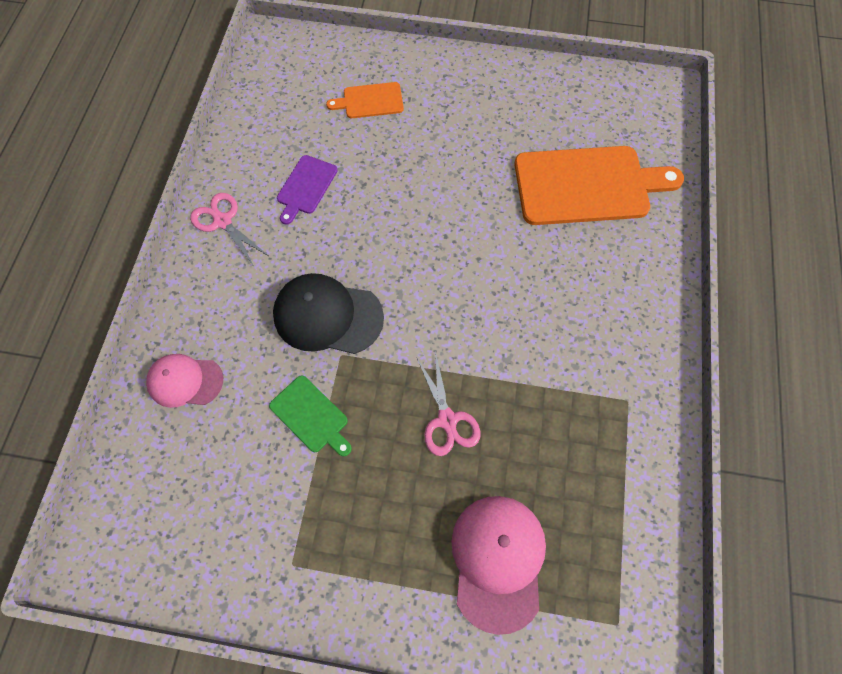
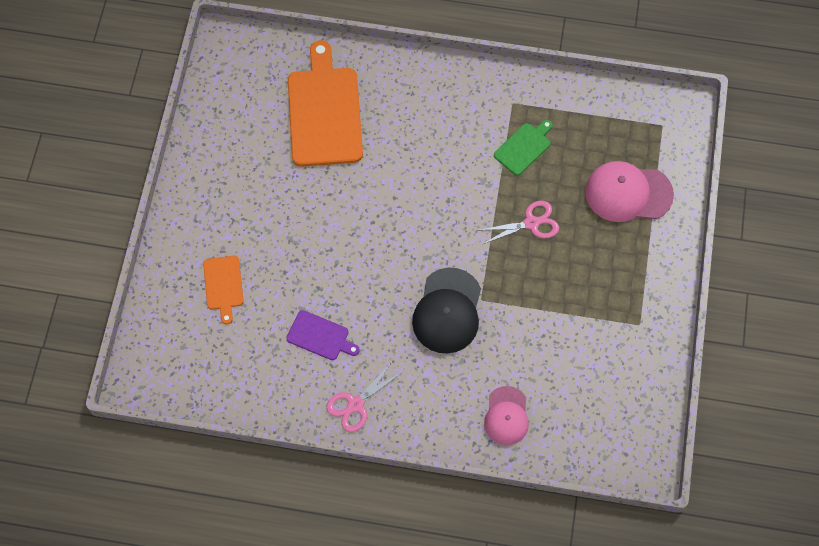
camera: 90 degrees left, 0 degrees up
green cutting board [269,375,352,456] -> green cutting board moved to [494,120,553,176]

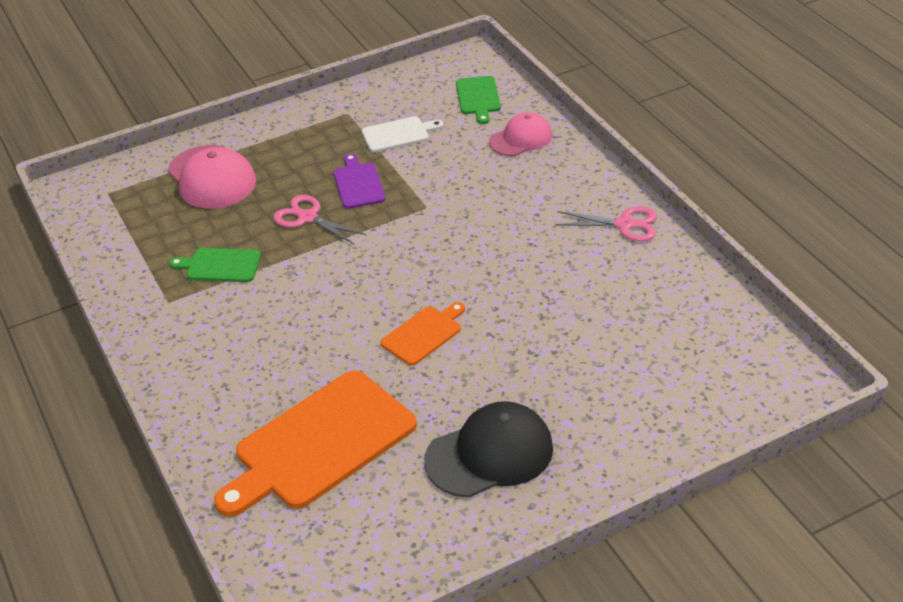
camera: 125 degrees left, 25 degrees down
orange cutting board [203,255,243,324] -> orange cutting board moved to [381,302,465,366]
purple cutting board [286,310,360,360] -> purple cutting board moved to [334,154,385,209]
black cap [412,267,481,354] -> black cap moved to [424,401,553,498]
none -> white cutting board [362,116,443,152]
none -> green cutting board [456,76,501,124]

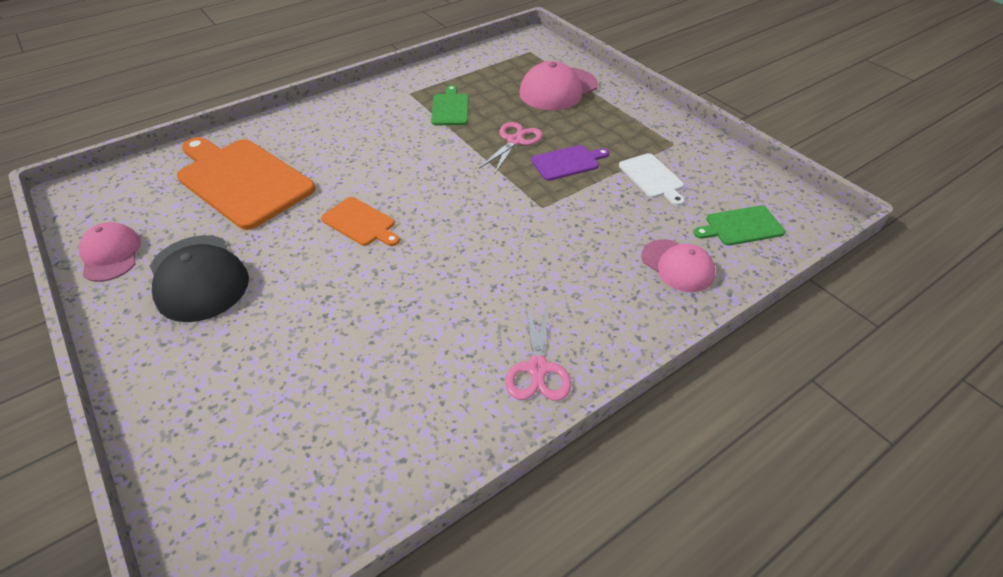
camera: 80 degrees right, 5 degrees up
none -> pink cap [79,222,141,282]

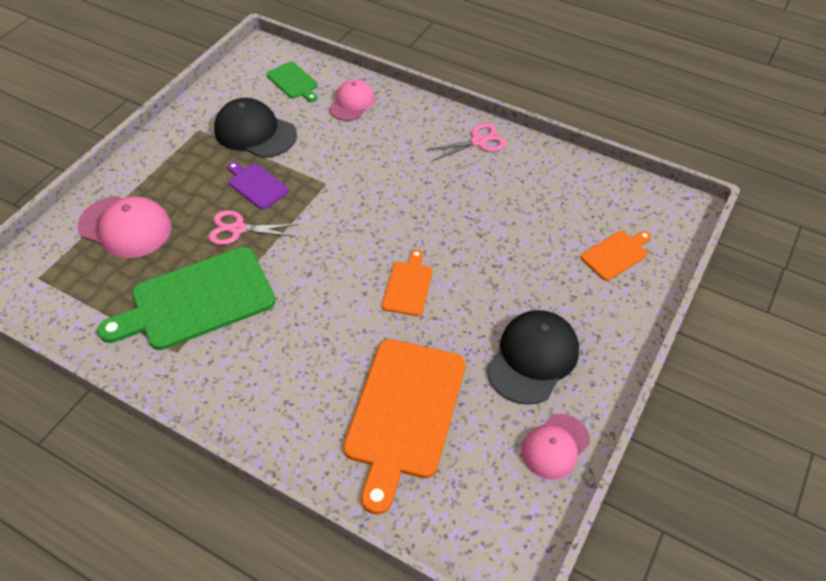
camera: 115 degrees left, 5 degrees up
green cutting board [431,85,469,125] -> green cutting board [98,247,276,350], size x2.05
white cutting board [619,153,685,206] -> black cap [214,98,297,158]
none -> orange cutting board [581,231,651,281]

